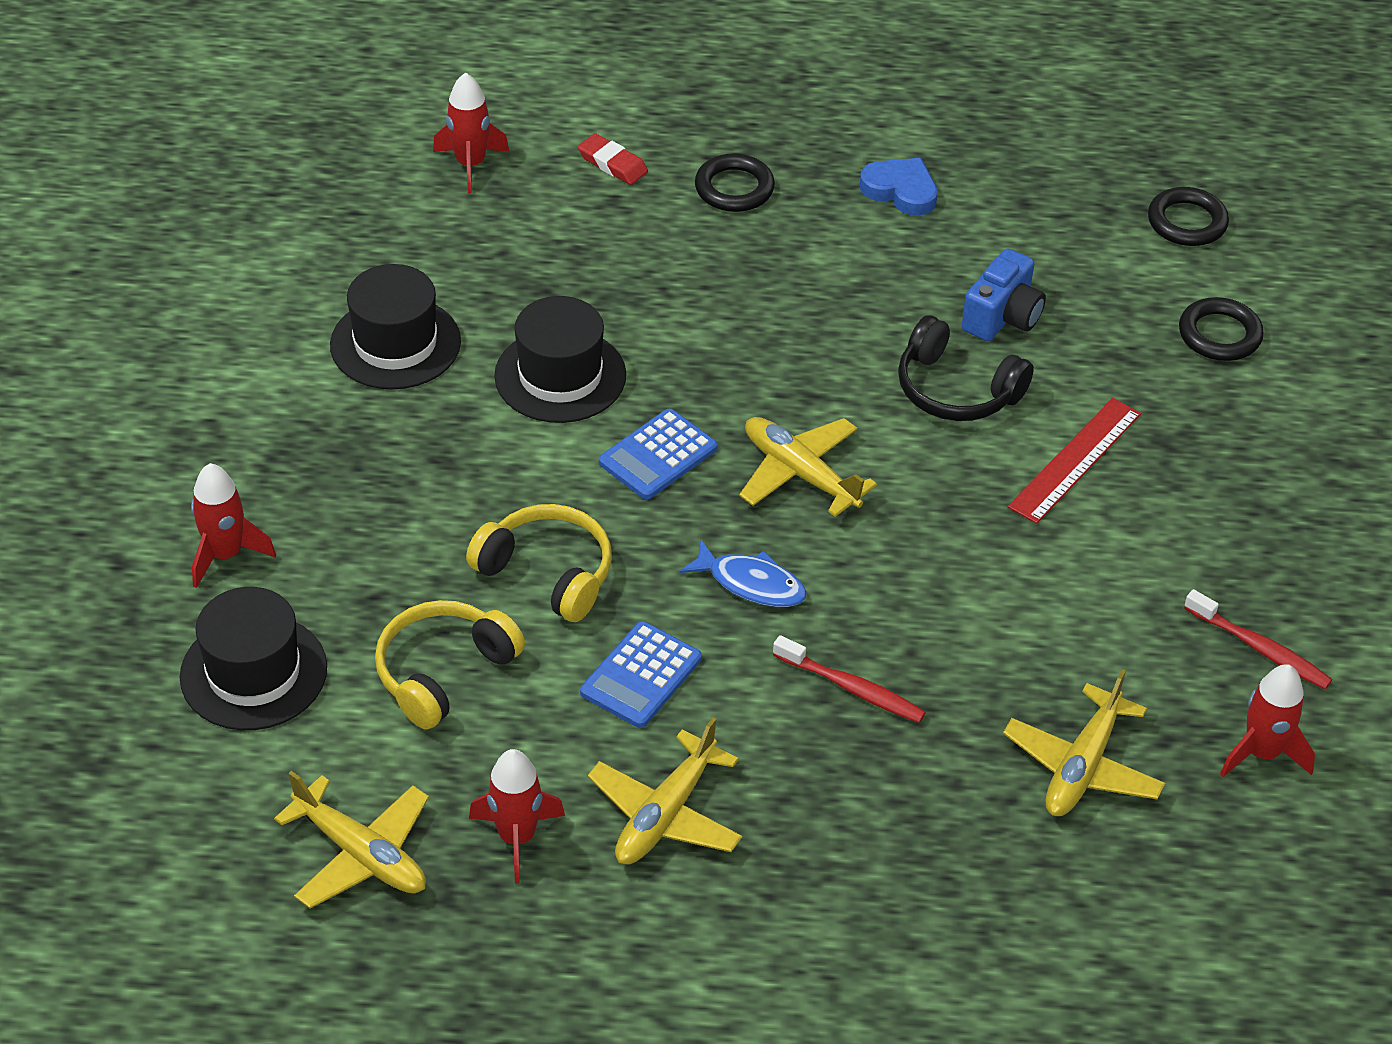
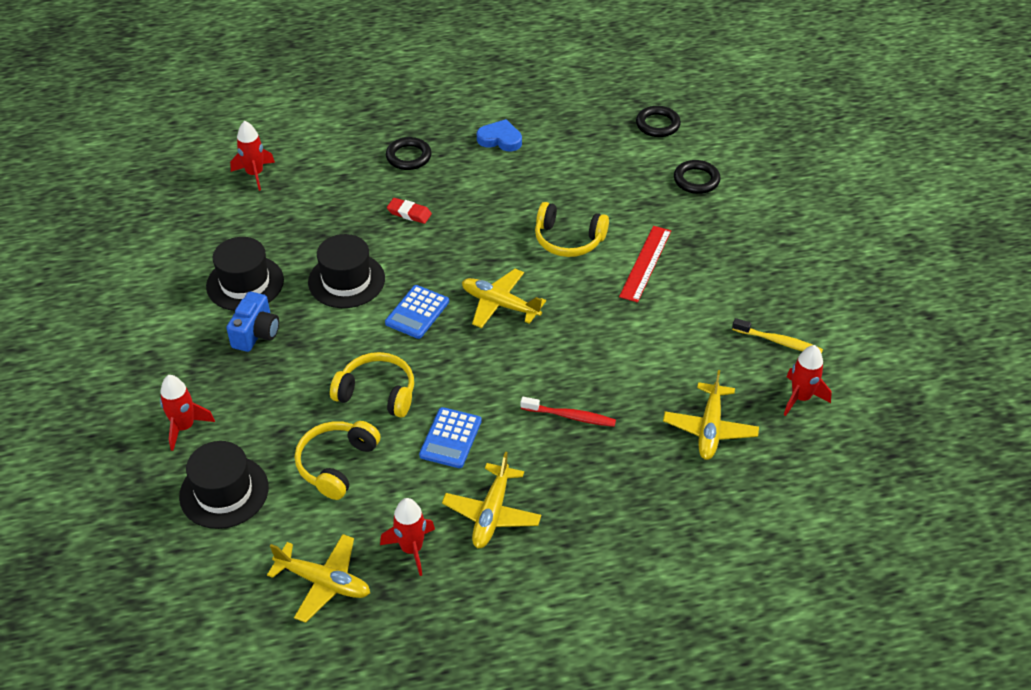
camera: 15 degrees left, 0 degrees up
red eraser [578,133,648,185] -> red eraser moved to [387,198,432,224]
blue fish [680,540,807,607] -> none
black headphones [898,315,1034,421] -> yellow headphones [535,202,609,257]
blue camera [962,248,1046,341] -> blue camera moved to [226,292,279,352]
red toothbrush [1184,589,1332,689] -> yellow toothbrush [732,318,823,354]

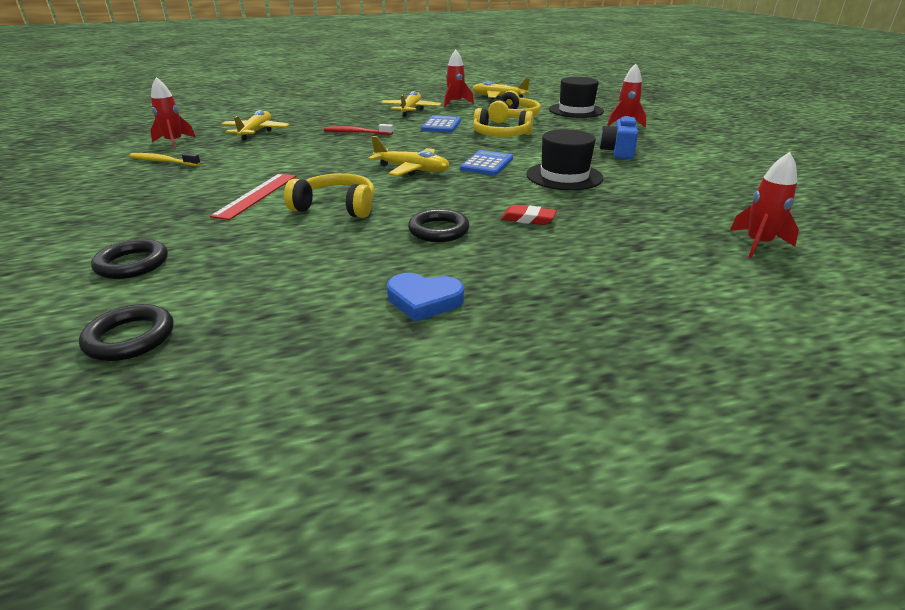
camera: 175 degrees right, 15 degrees down
black hat [206,237,284,311] -> none
black ring [386,137,432,170] -> black ring moved to [408,209,470,242]

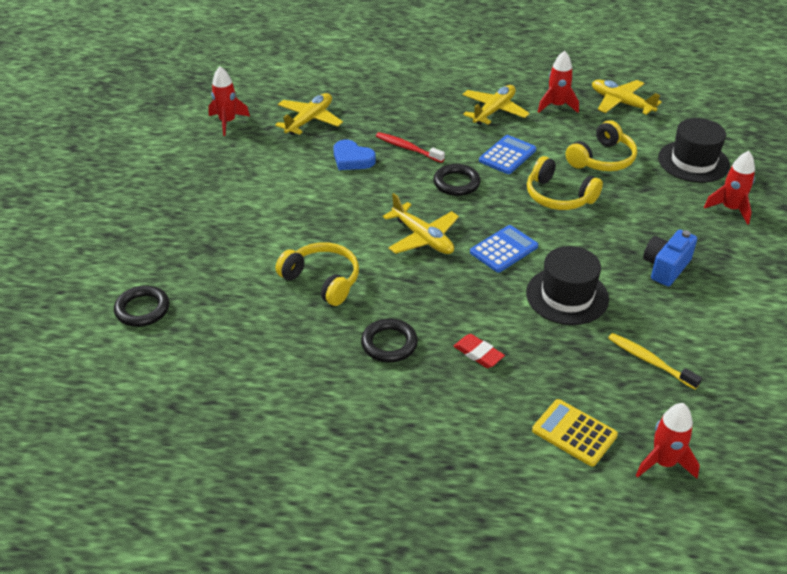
camera: 25 degrees right, 10 degrees up
black ring [79,304,174,361] -> black ring moved to [433,164,480,196]
yellow toothbrush [129,153,201,166] -> yellow toothbrush moved to [608,333,702,390]
red ruler [210,173,296,220] -> none
blue heart [387,273,464,322] -> blue heart moved to [333,140,376,170]
none -> yellow calculator [532,399,618,466]

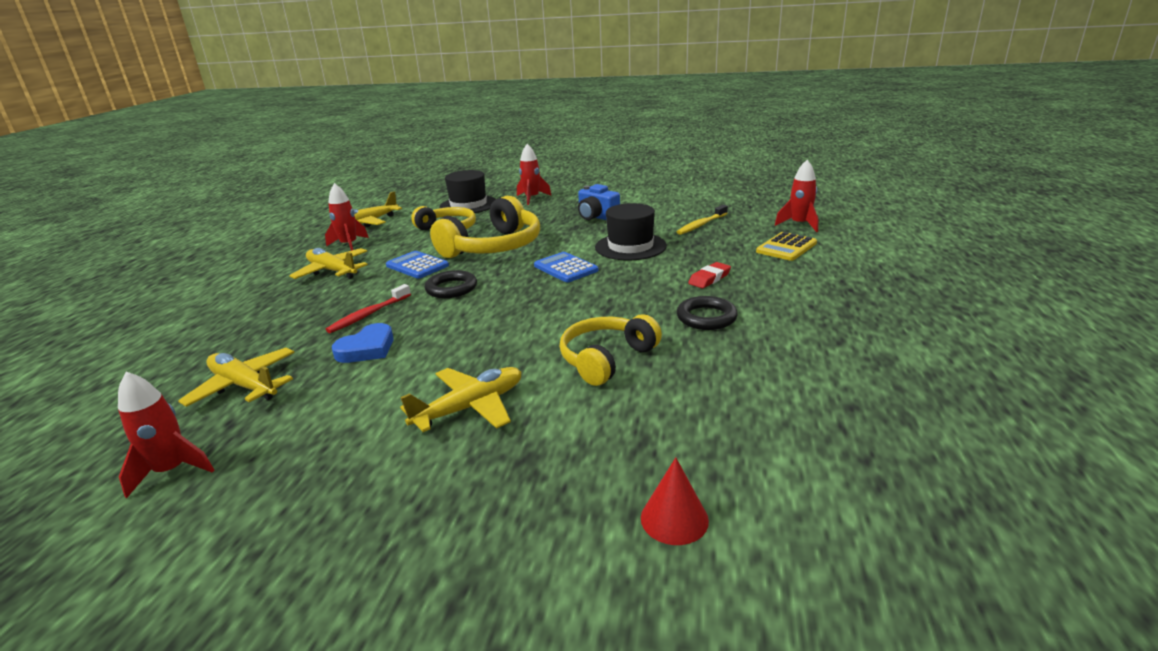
camera: 85 degrees left, 15 degrees down
black ring [114,285,169,327] -> red cone [641,457,709,545]
yellow plane [383,193,459,254] -> yellow plane moved to [400,367,522,432]
yellow headphones [527,156,603,210] -> yellow headphones [430,196,540,258], size x1.51

